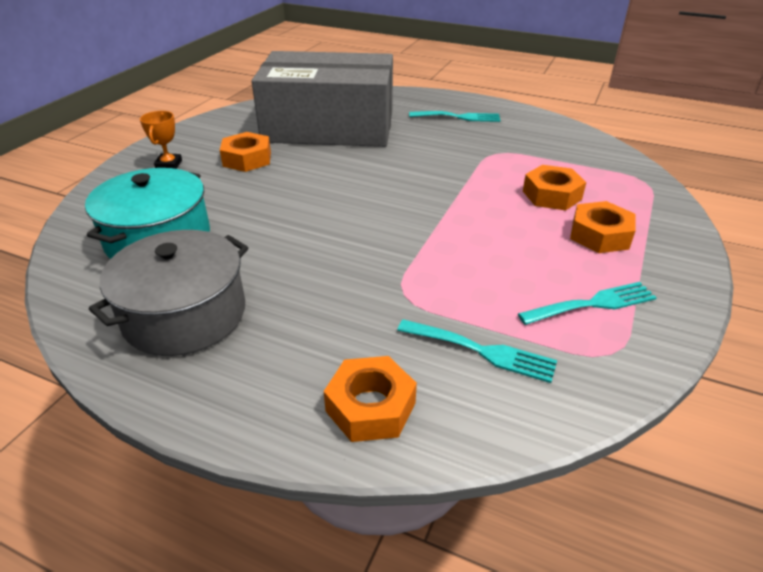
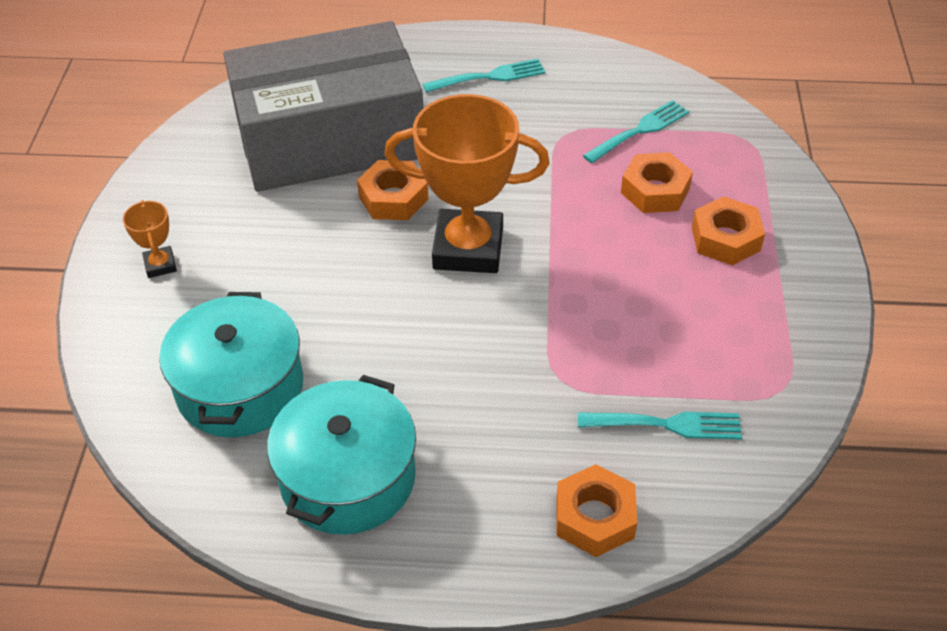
camera: 20 degrees left, 10 degrees up
grey pot [89,230,248,356] -> turquoise pot [267,375,416,535]
orange nut [220,132,271,172] -> orange nut moved to [357,160,429,220]
turquoise fork [518,282,657,325] -> turquoise fork moved to [583,100,689,163]
none -> orange trophy [384,94,549,273]

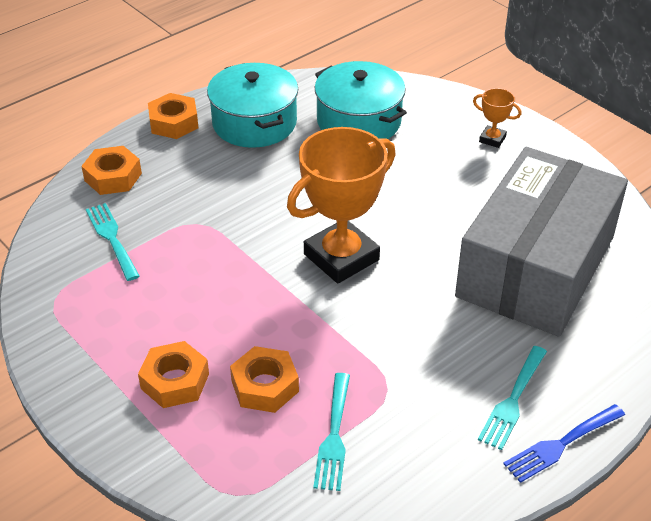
camera: 135 degrees right, 5 degrees down
orange nut [357,160,429,220] -> orange nut moved to [148,93,198,139]
turquoise fork [578,412,742,440] -> turquoise fork turned 105 degrees clockwise [86,203,140,281]
none -> blue fork [503,404,625,483]

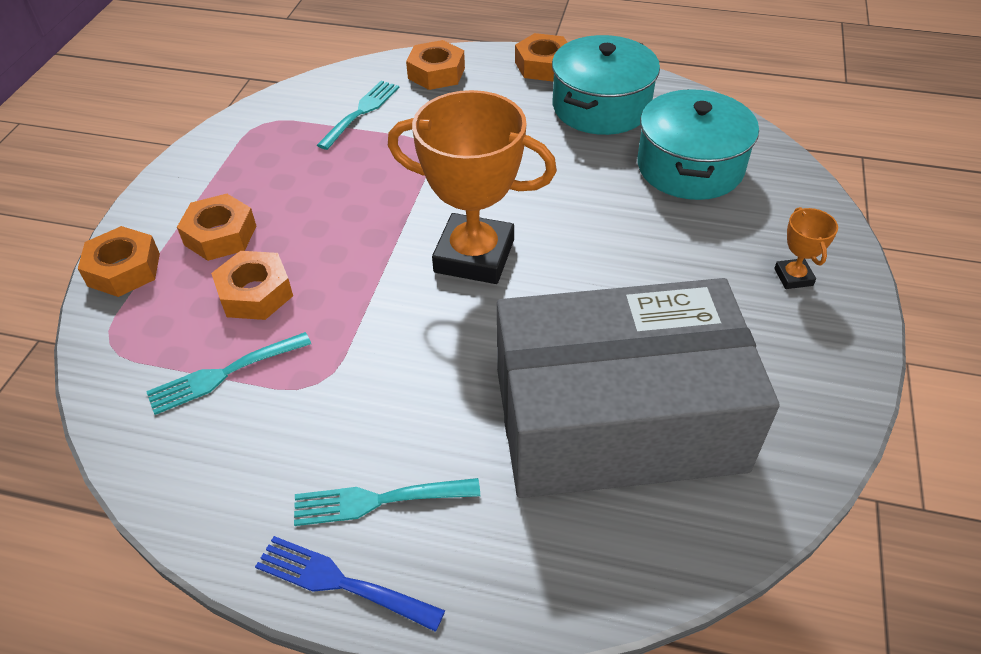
camera: 55 degrees right, 5 degrees up
none -> orange nut [78,226,160,297]

